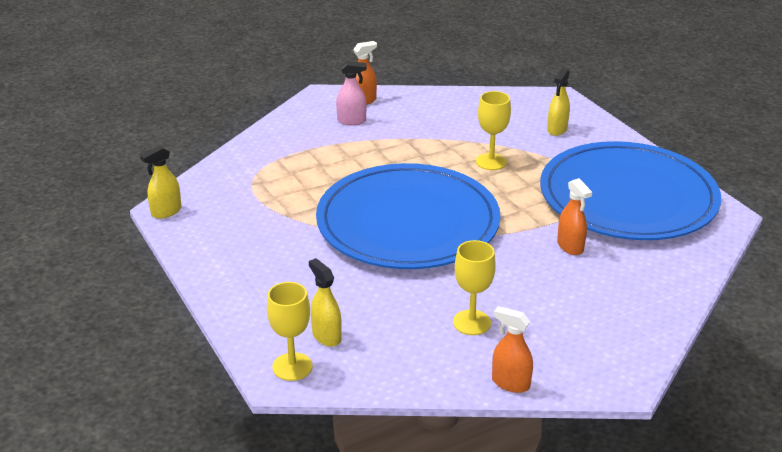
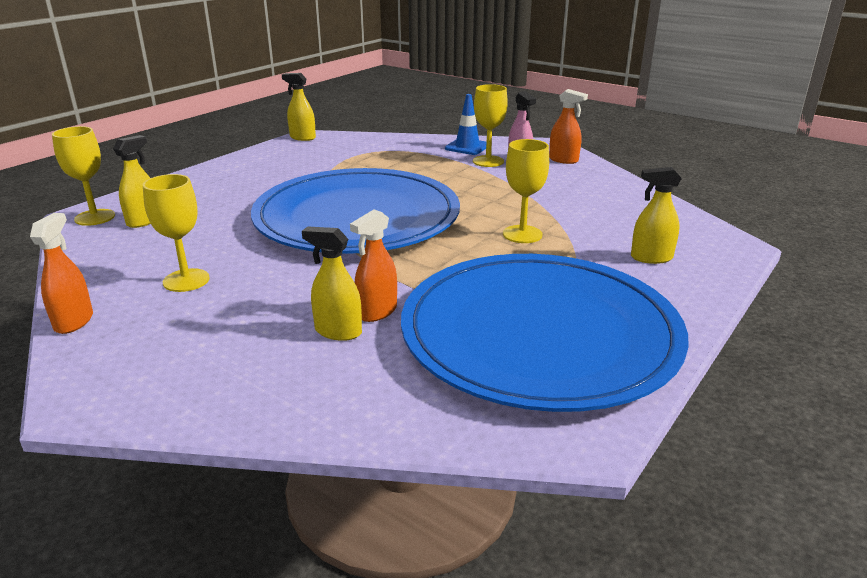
camera: 65 degrees right, 5 degrees down
none -> yellow spray bottle [302,226,362,341]
none -> blue traffic cone [445,94,486,155]
none -> yellow goblet [473,84,508,167]

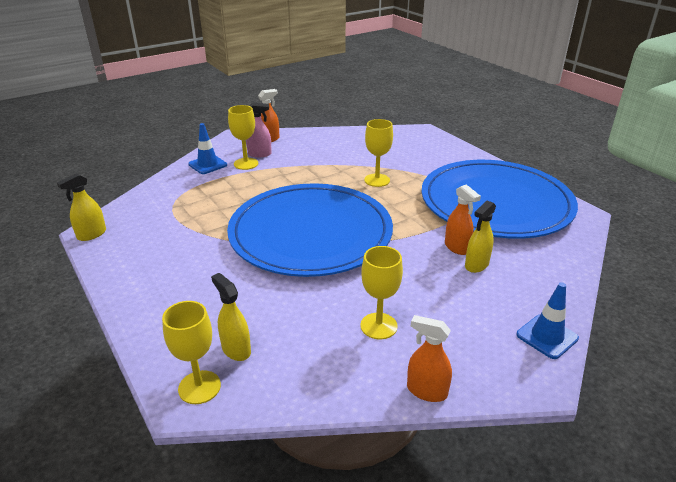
camera: 70 degrees left, 5 degrees up
yellow spray bottle [631,167,682,264] -> none
none -> blue traffic cone [516,282,579,359]

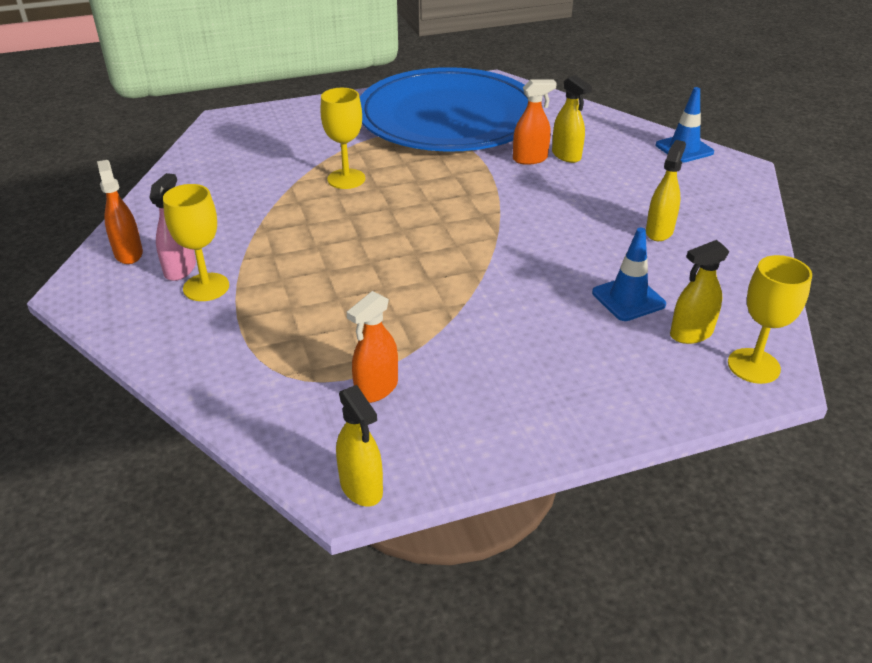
camera: 75 degrees left, 5 degrees up
blue traffic cone [188,123,227,174] -> blue traffic cone moved to [592,228,666,321]
blue plate [227,183,393,277] -> none
yellow goblet [360,246,403,339] -> yellow spray bottle [646,140,686,241]
orange spray bottle [407,315,452,402] -> orange spray bottle moved to [347,291,398,403]

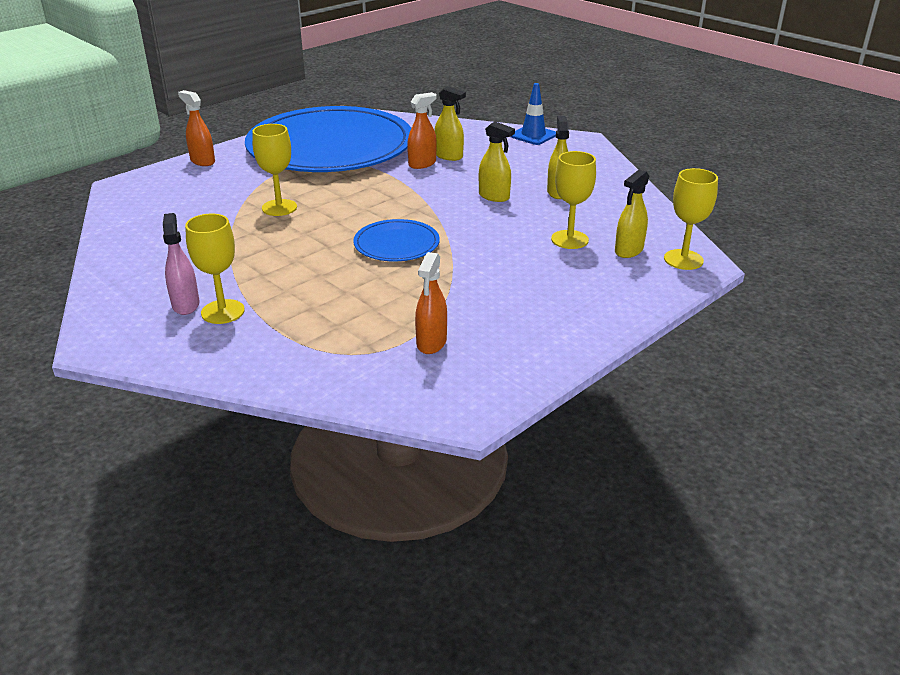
camera: 25 degrees left, 5 degrees down
orange spray bottle [97,160,143,264] -> orange spray bottle moved to [178,90,215,166]
yellow spray bottle [336,385,383,507] -> yellow spray bottle moved to [479,121,515,202]
blue traffic cone [592,228,666,321] -> yellow goblet [551,151,596,249]
none -> blue plate [353,219,440,261]

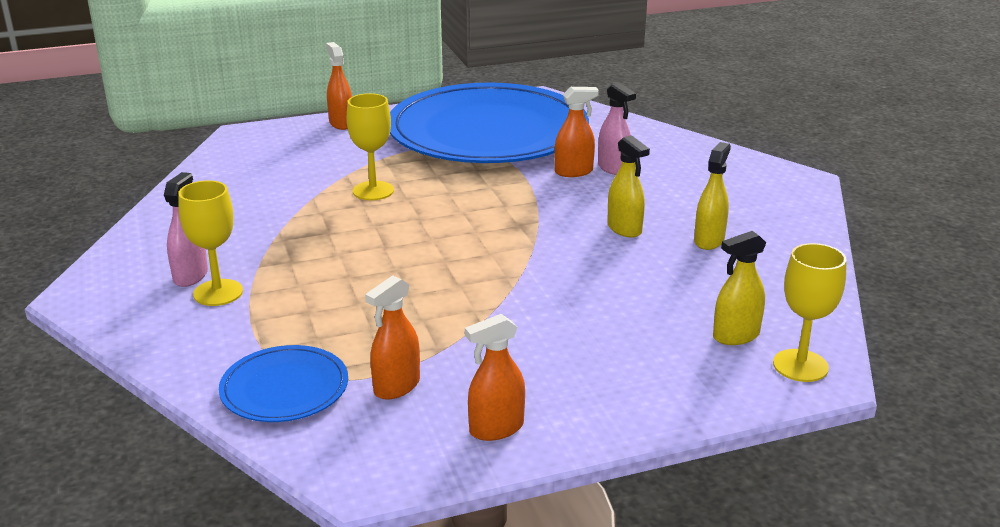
camera: 25 degrees right, 5 degrees down
blue plate [353,219,440,261] -> blue plate moved to [219,345,348,422]
yellow spray bottle [434,86,466,161] -> pink spray bottle [598,83,636,175]
blue traffic cone [510,83,556,145] -> none
yellow goblet [551,151,596,249] -> none
none -> orange spray bottle [465,314,525,441]

